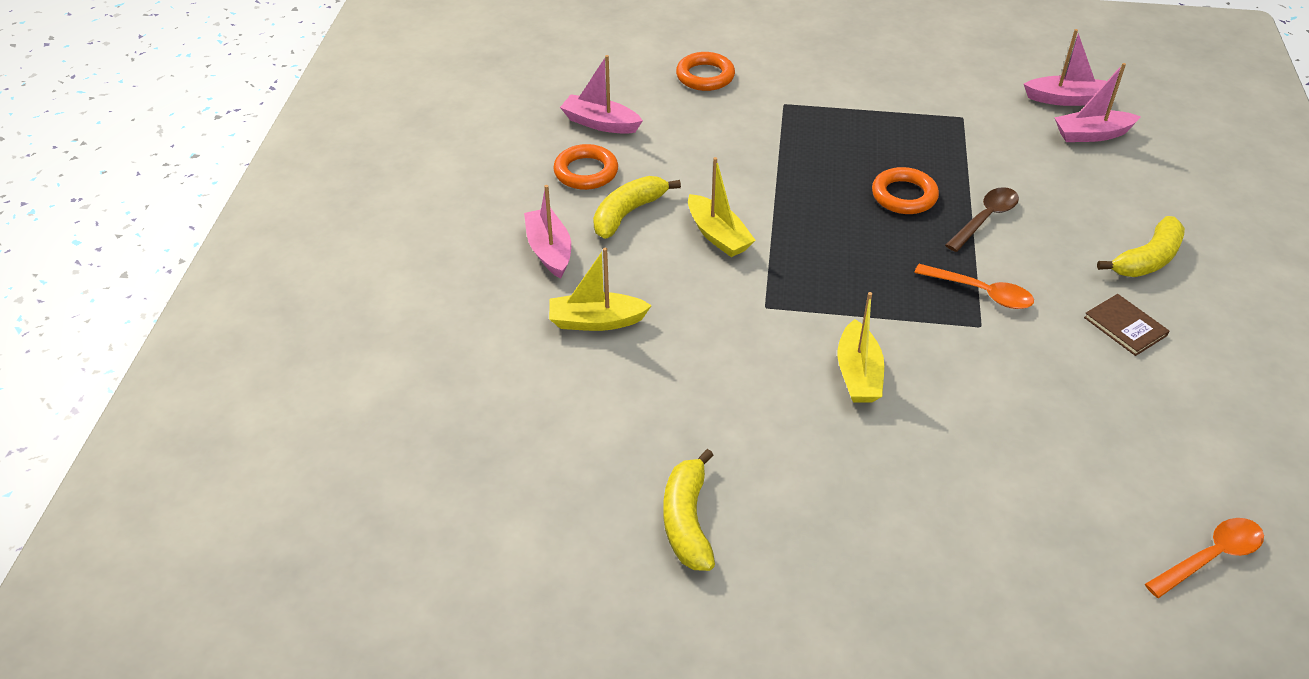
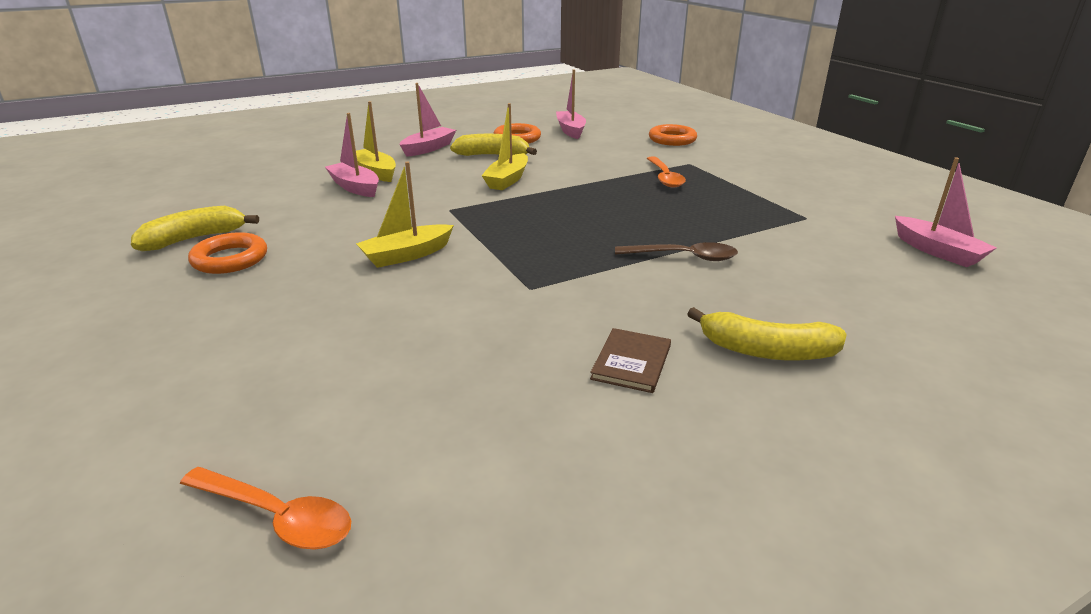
camera: 55 degrees right, 15 degrees down
orange ring [872,167,939,214] -> orange ring moved to [188,232,267,274]
orange spoon [914,264,1034,309] -> orange spoon moved to [647,156,686,188]
pink boat [1054,63,1141,142] -> pink boat moved to [325,113,379,197]

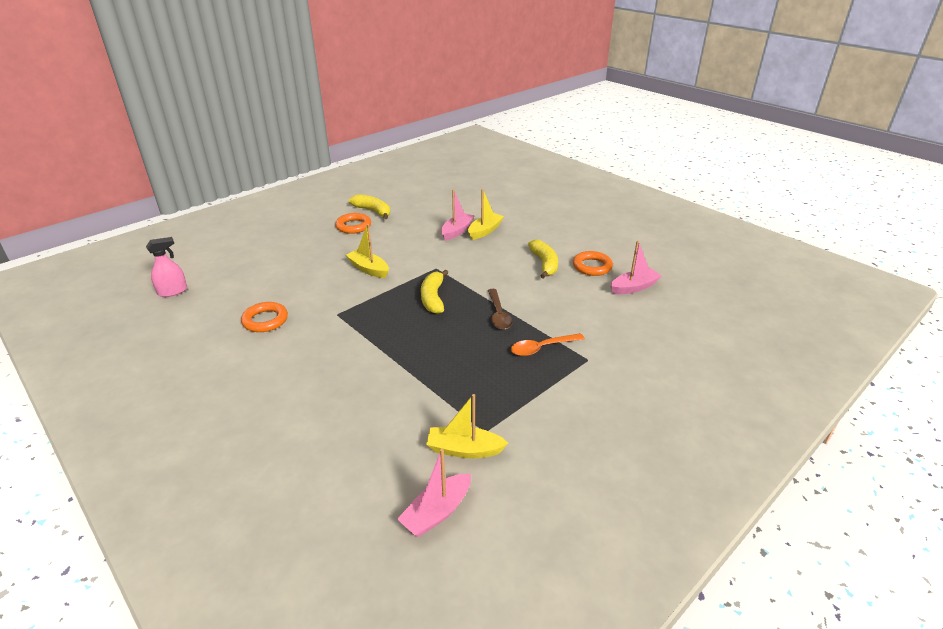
camera: 75 degrees right, 5 degrees up
orange spoon [180,467,351,550] -> pink spray bottle [146,237,187,297]
pink boat [400,83,456,157] -> none
yellow boat [481,103,528,190] -> yellow boat moved to [426,394,508,458]
brown book [590,328,671,393] -> none
brown spoon [615,242,738,261] -> brown spoon moved to [488,289,513,330]
orange ring [649,124,697,146] -> orange ring moved to [241,302,288,332]
yellow banana [687,307,847,361] -> yellow banana moved to [421,270,449,314]

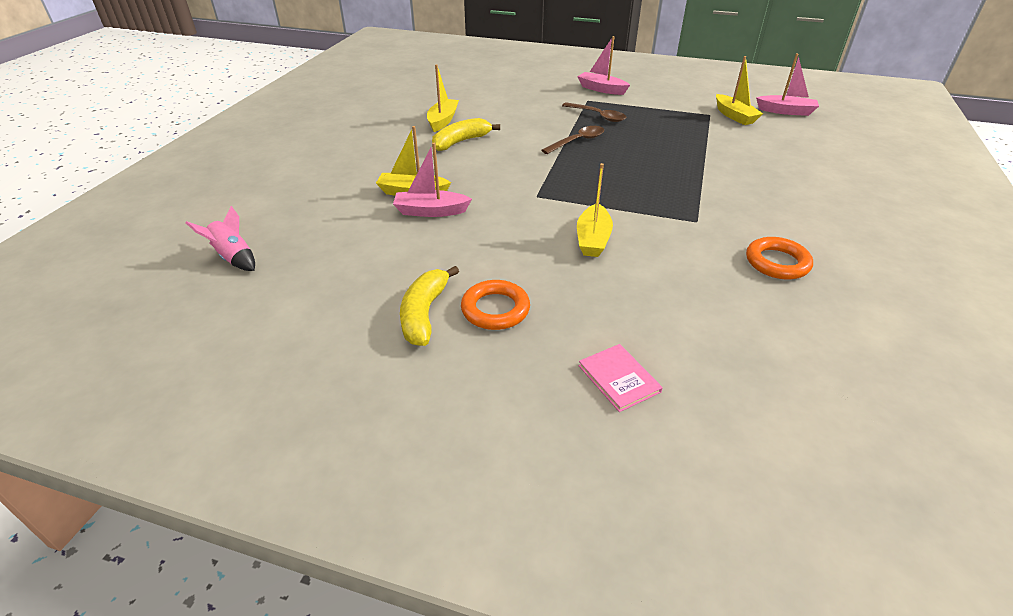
camera: 120 degrees left, 5 degrees up
pink spray bottle [146,237,187,297] -> none
yellow banana [421,270,449,314] -> none
orange spoon [511,333,585,356] -> brown spoon [562,102,626,122]
orange ring [573,251,613,276] -> yellow boat [427,65,459,132]
pink boat [610,241,661,295] -> pink boat moved to [577,36,630,95]
none -> pink rocket [186,206,255,271]
none -> pink book [578,344,663,412]

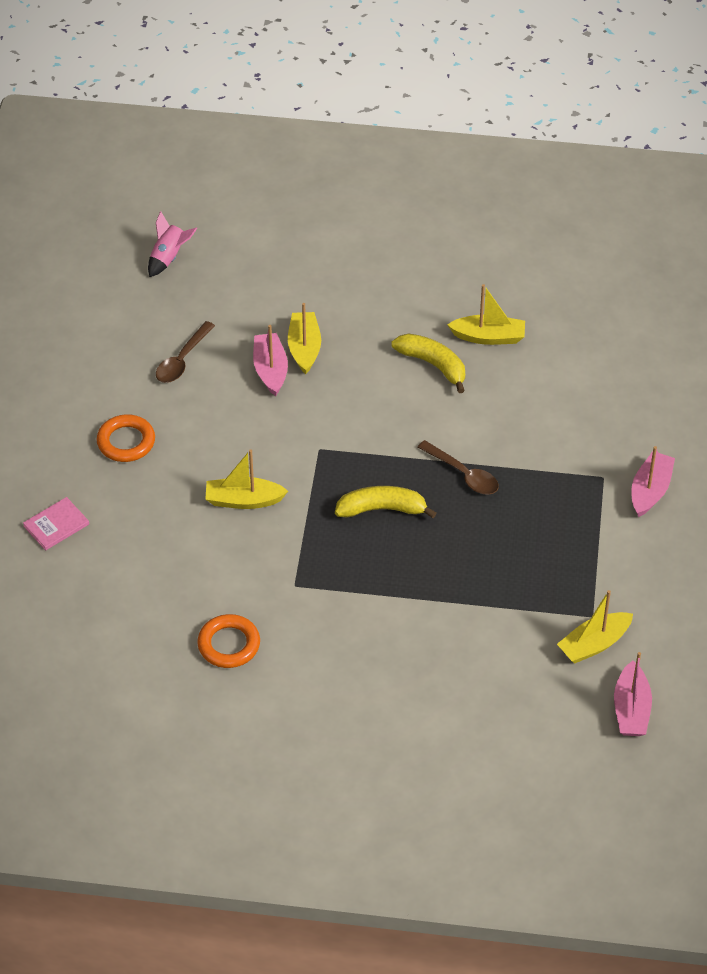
camera: 80 degrees right, 10 degrees up
yellow banana [400,266,459,346] -> yellow banana moved to [335,486,436,518]
brown spoon [562,102,626,122] -> brown spoon moved to [156,321,215,383]

